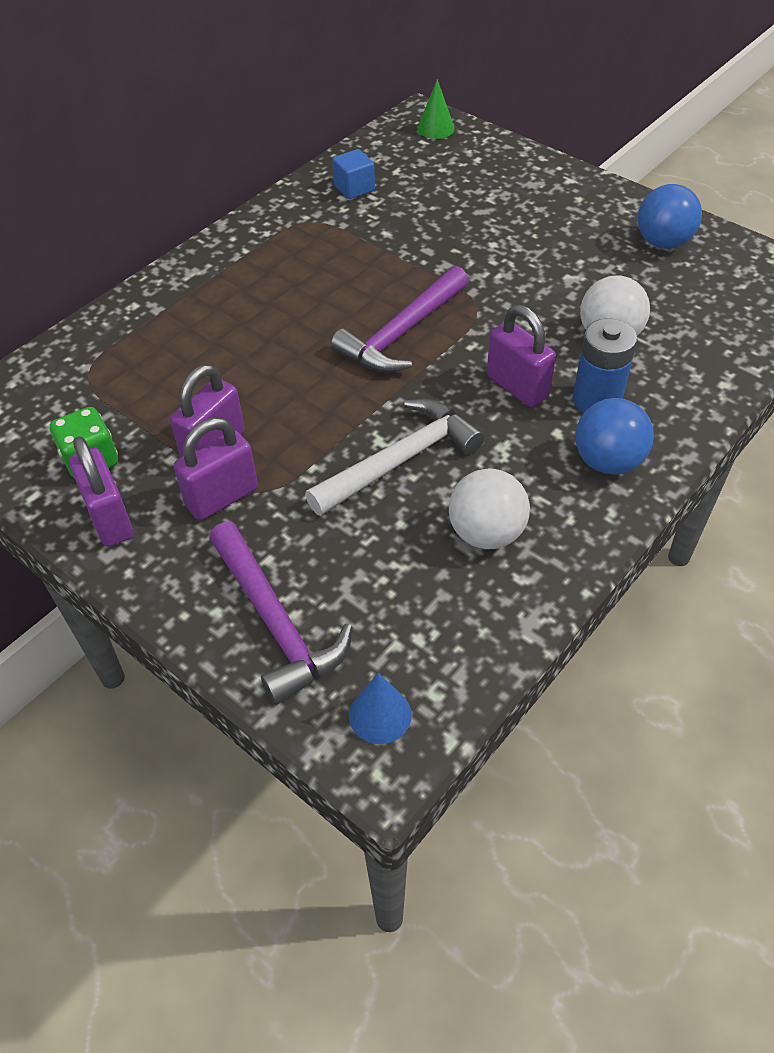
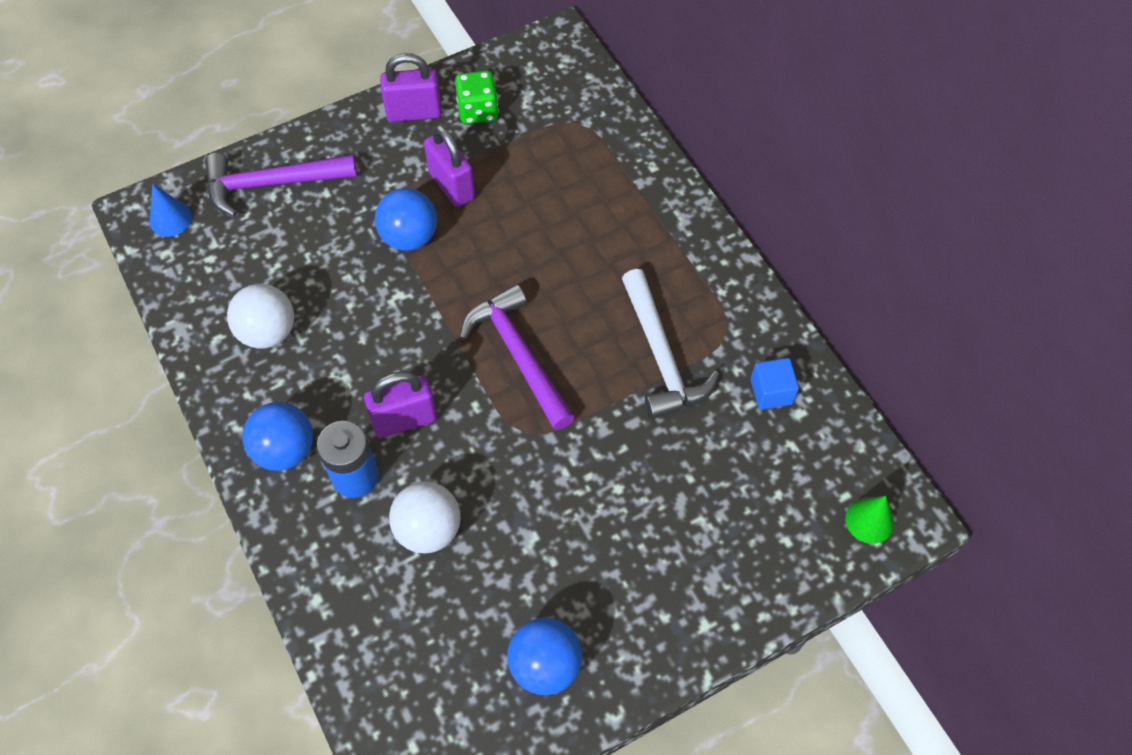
camera: 110 degrees right, 10 degrees up
purple padlock [174,418,258,520] -> none
white hammer [305,399,484,516] -> white hammer moved to [622,269,719,419]
none -> blue ball [375,188,437,251]

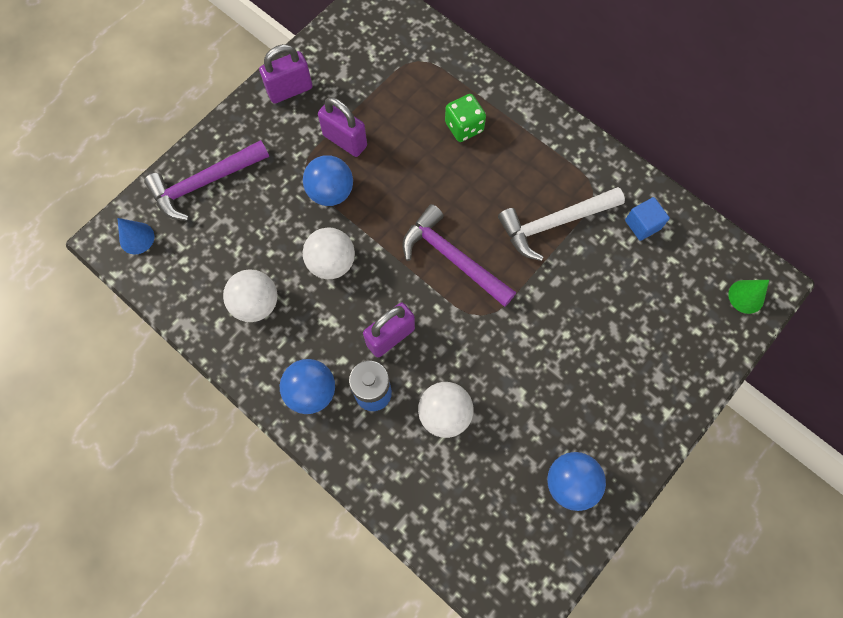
camera: 20 degrees left, 10 degrees up
green dice [455,71,499,124] -> green dice moved to [445,94,486,142]
white hammer [622,269,719,419] -> white hammer turned 105 degrees clockwise [498,187,625,261]
none -> white ball [303,227,355,279]

